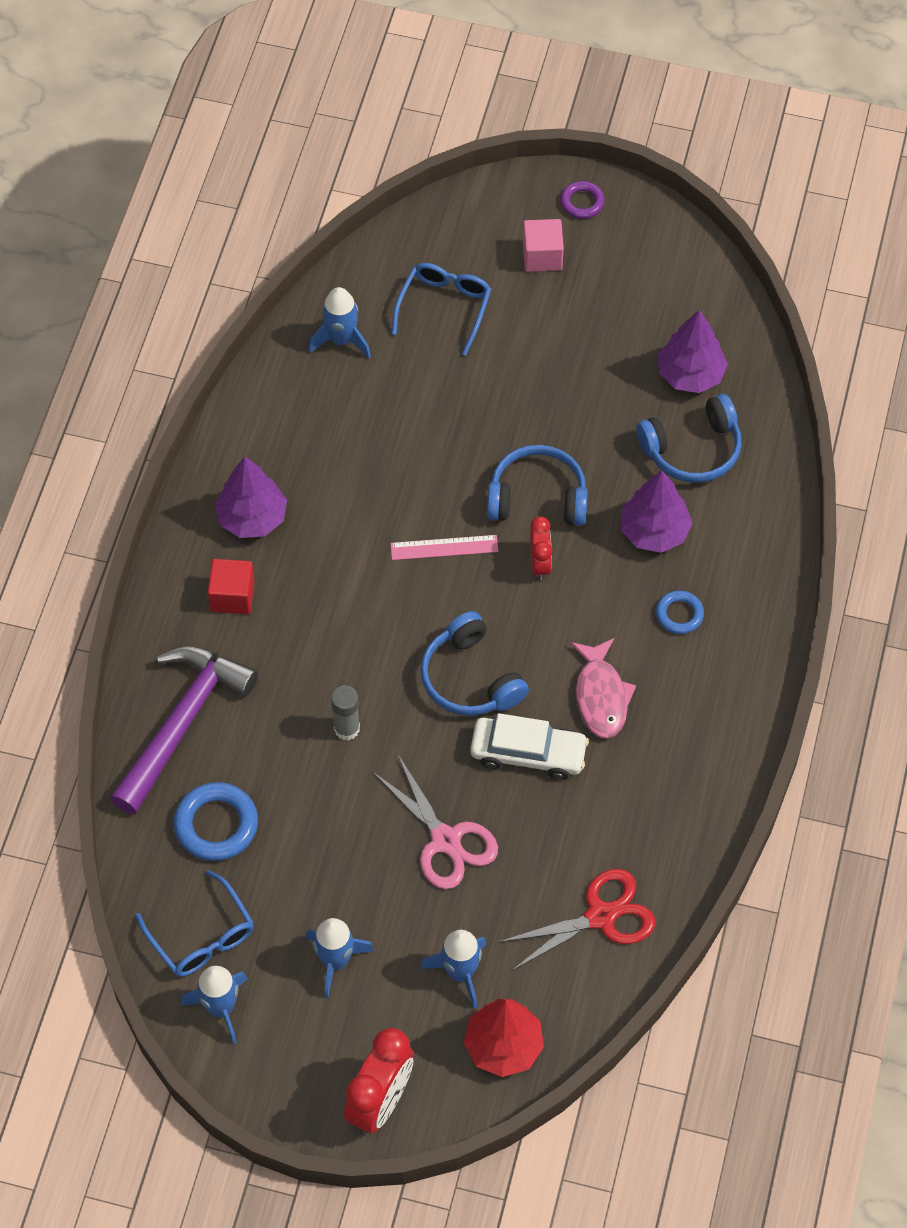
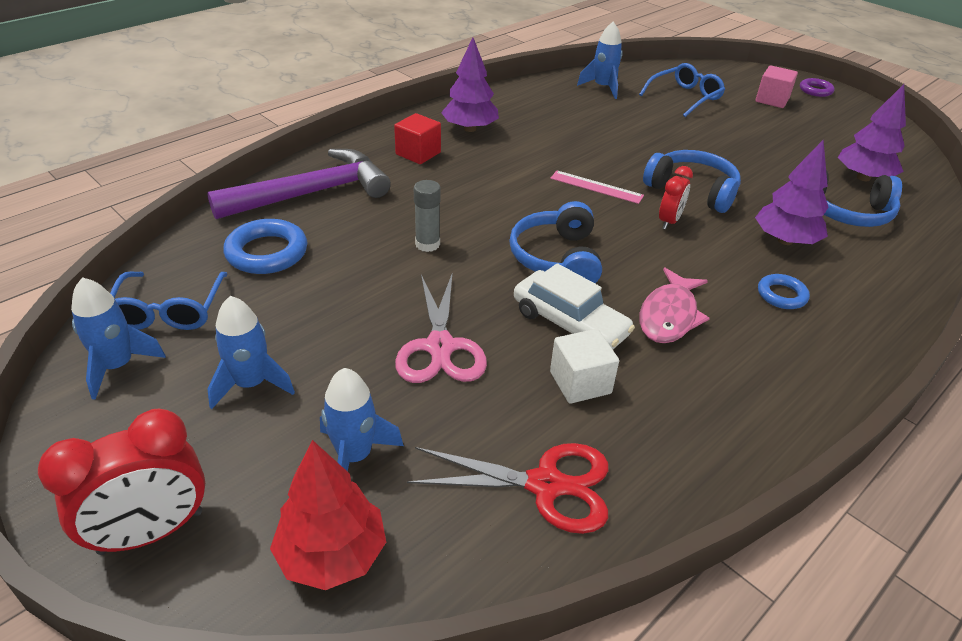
camera: 30 degrees right, 20 degrees down
none -> white cube [550,329,619,404]

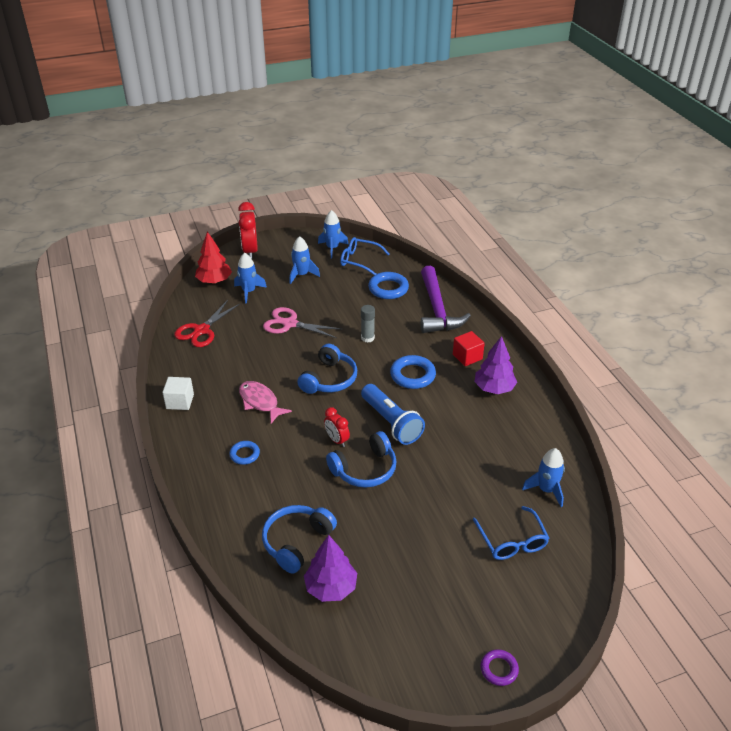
camera: 115 degrees right, 0 degrees up
blue headphones [509,201,602,283] -> blue headphones turned 90 degrees clockwise [297,344,357,394]
white car [514,263,635,349] -> none
pink ruler [550,171,644,204] -> blue flashlight [361,384,425,445]
white cube [550,329,619,404] -> white cube moved to [162,377,194,410]
pink cube [755,65,798,108] -> none
purple tree [755,140,828,245] -> none
none -> blue ring [390,355,436,389]

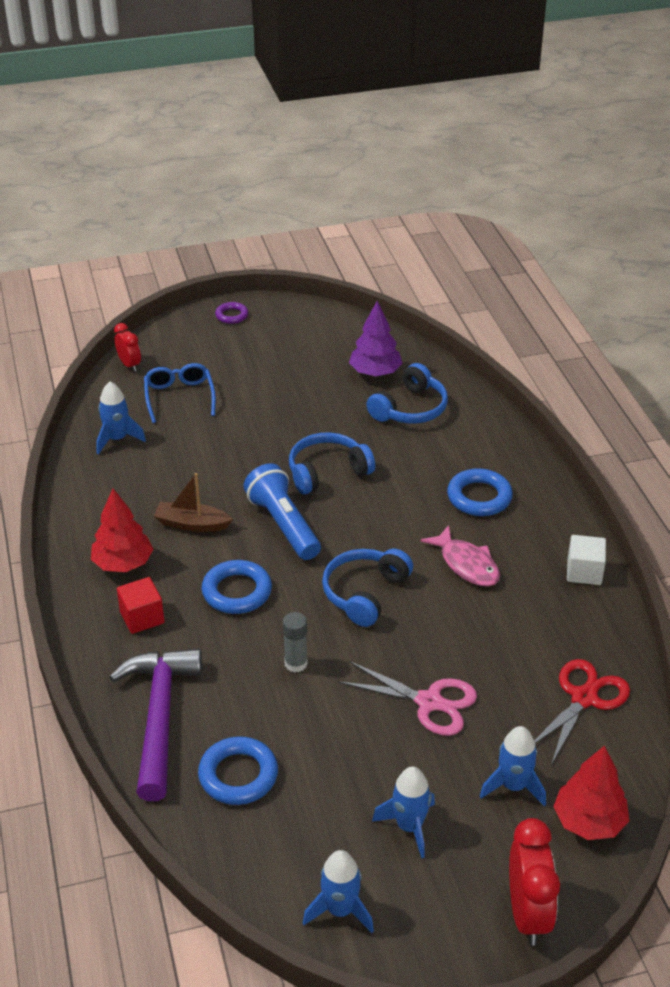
camera: 175 degrees left, 0 degrees up
blue ring [229,441,260,465] -> blue ring [447,468,513,516], size x1.68
red clock [324,407,350,447] -> red clock moved to [114,323,141,372]
blue glasses [340,237,390,275] -> none
purple tree [474,336,517,394] -> red tree [91,489,153,572]
none -> brown boat [154,473,233,532]

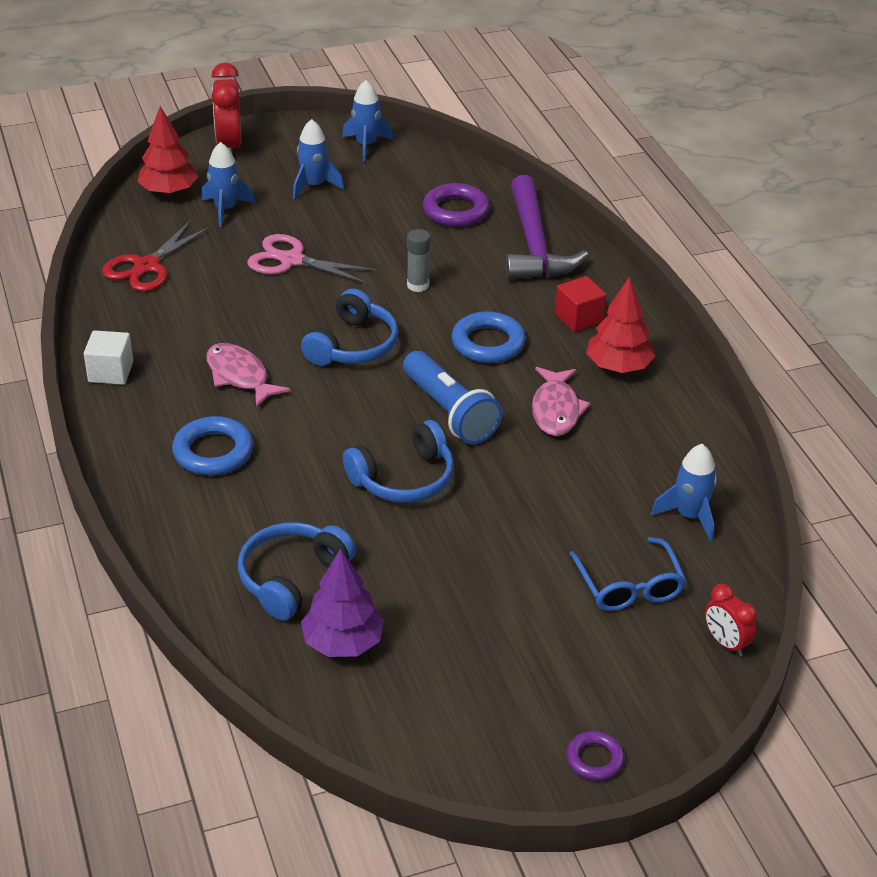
camera: 175 degrees right, 0 degrees up
brown boat [154,473,233,532] -> pink fish [532,367,590,436]
blue ring [198,737,278,805] -> purple ring [423,183,490,227]

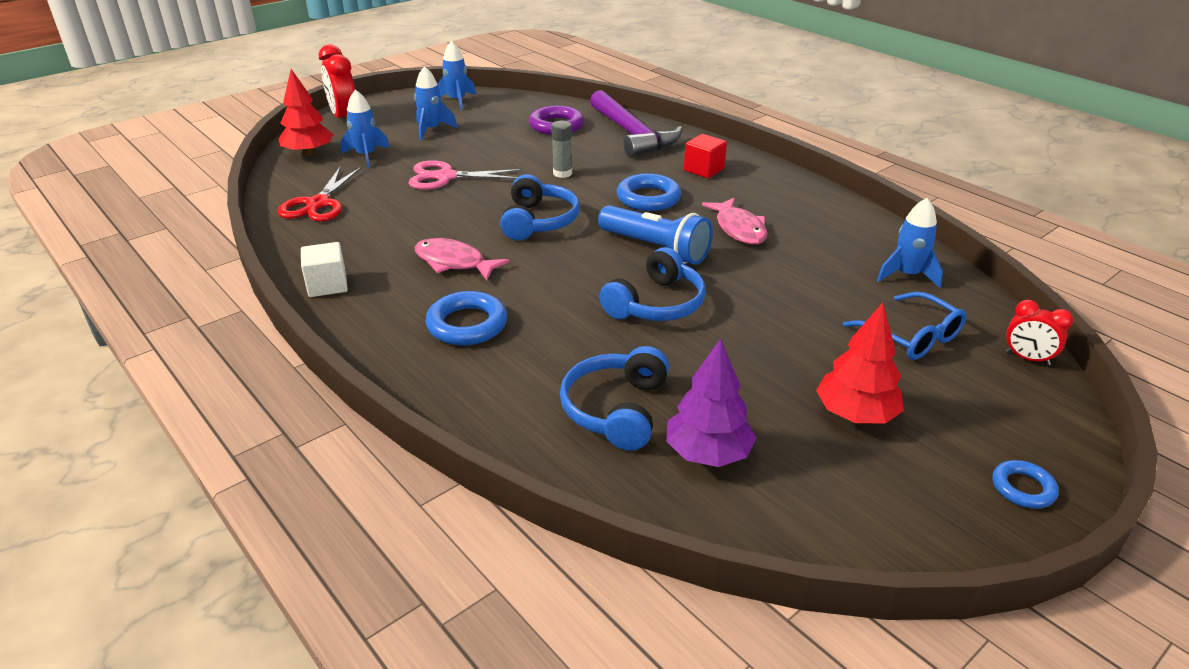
camera: 20 degrees left, 5 degrees down
purple ring [566,731,625,781] -> blue ring [992,460,1059,509]
red tree [586,277,655,373] -> red tree moved to [816,303,904,424]

